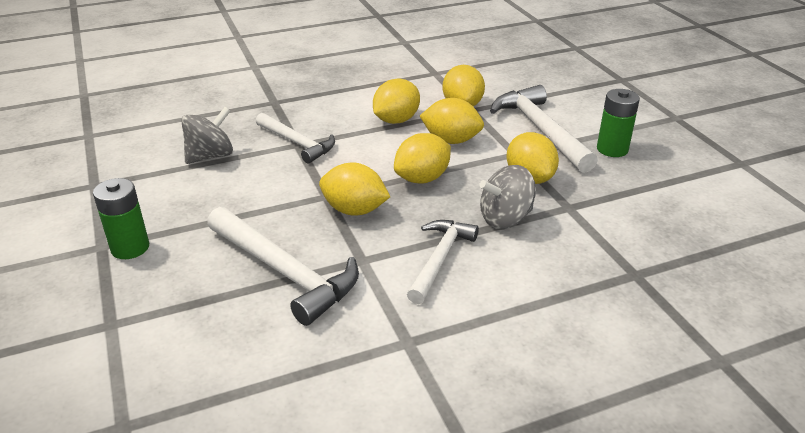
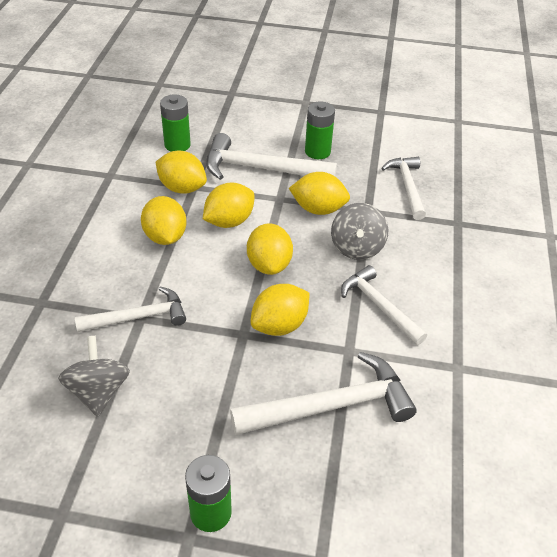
camera: 60 degrees left, 10 degrees up
none -> green battery [160,94,191,152]
none -> white hammer [381,157,426,220]

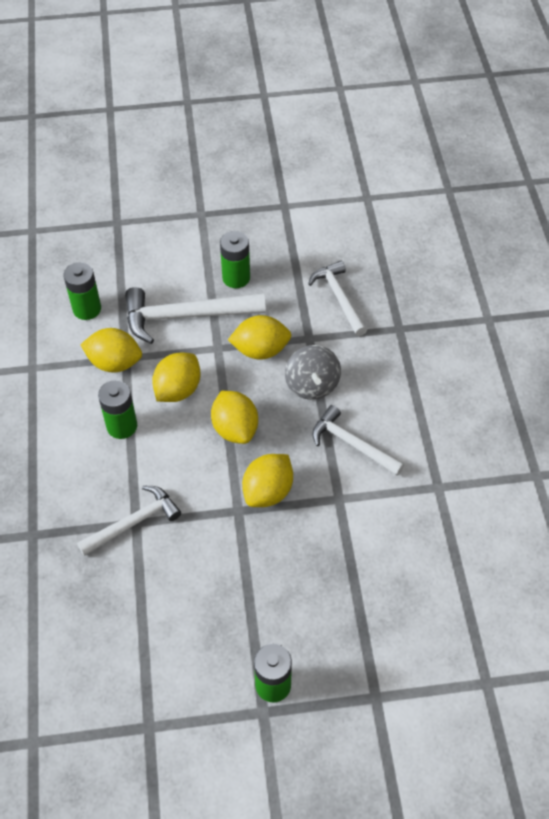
camera: 15 degrees left, 10 degrees up
grey spinning top [58,336,130,417] -> none
yellow lemon [141,196,187,245] -> green battery [98,380,137,439]
white hammer [230,352,417,435] -> none

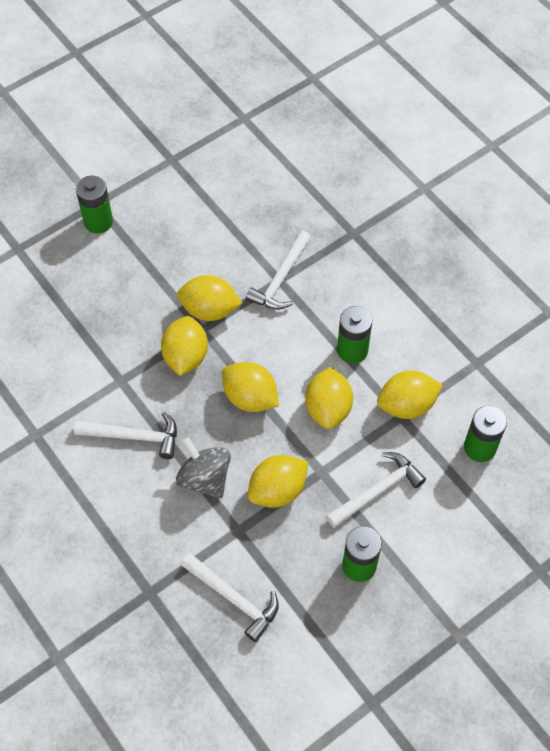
camera: 150 degrees right, 5 degrees up
white hammer [125,287,266,344] -> white hammer [326,452,426,528], size x0.65
none -> yellow lemon [177,275,242,321]

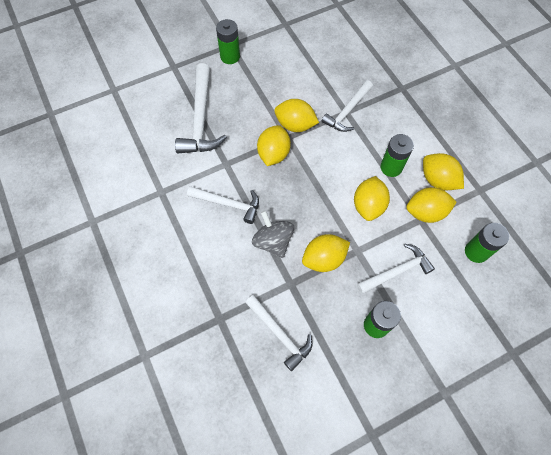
camera: 10 degrees right, 5 degrees up
yellow lemon [222,362,279,412] -> yellow lemon moved to [423,153,464,190]
none -> white hammer [175,63,227,153]

